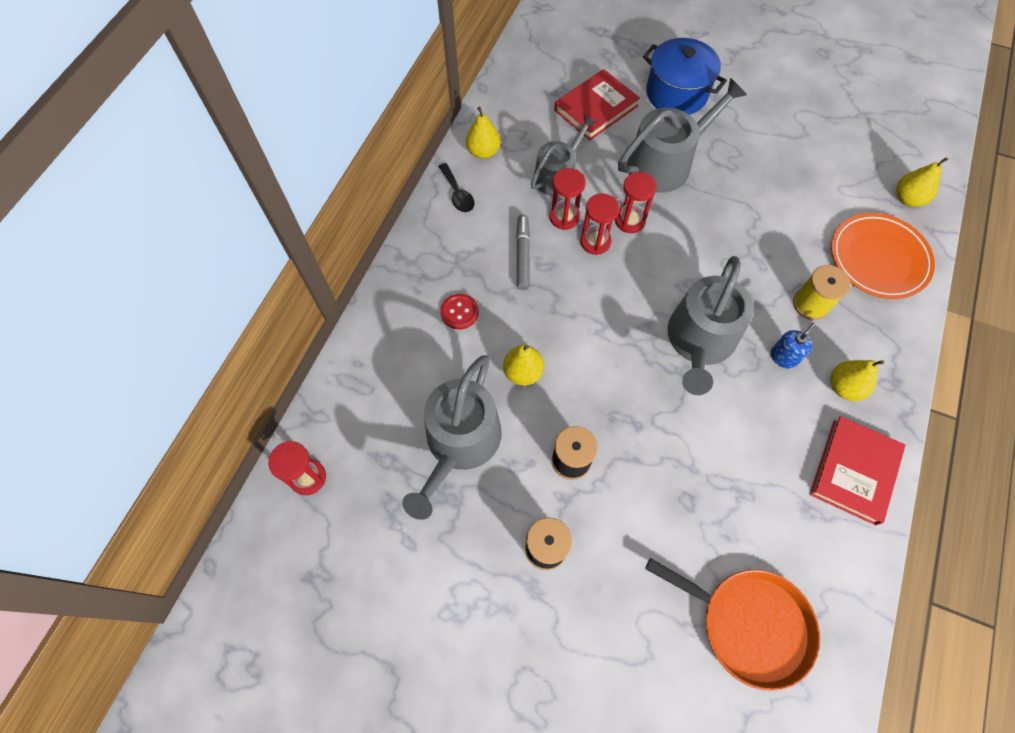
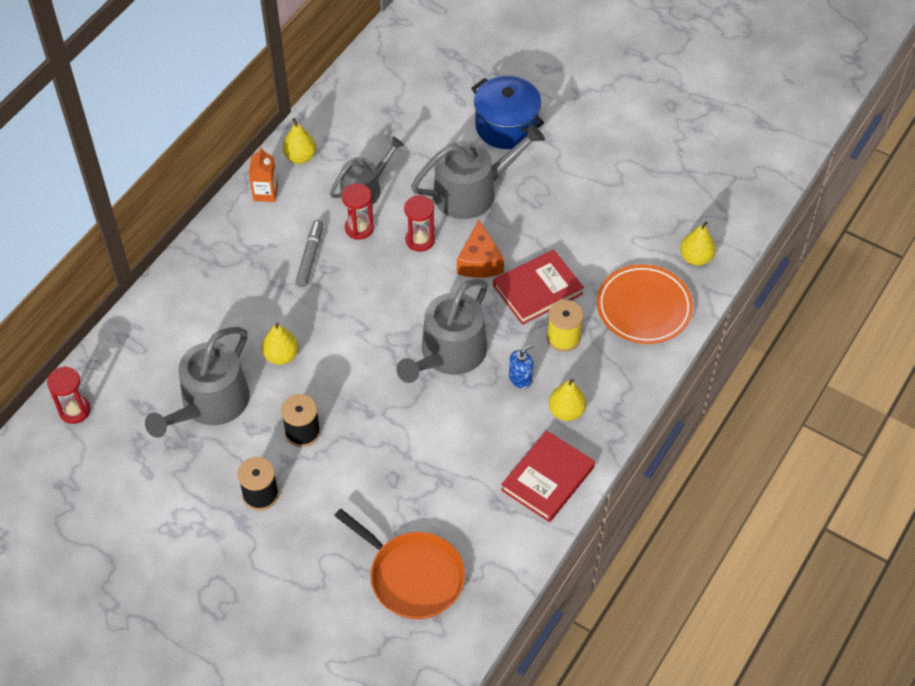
camera: 10 degrees right, 10 degrees down
black spoon [439,163,475,212] -> orange carton [249,147,278,202]
red button [440,294,479,330] -> none
red book [554,69,640,140] -> red book moved to [493,249,584,325]
red hourglass [580,193,620,255] -> none
none -> orange cheese [457,220,504,278]

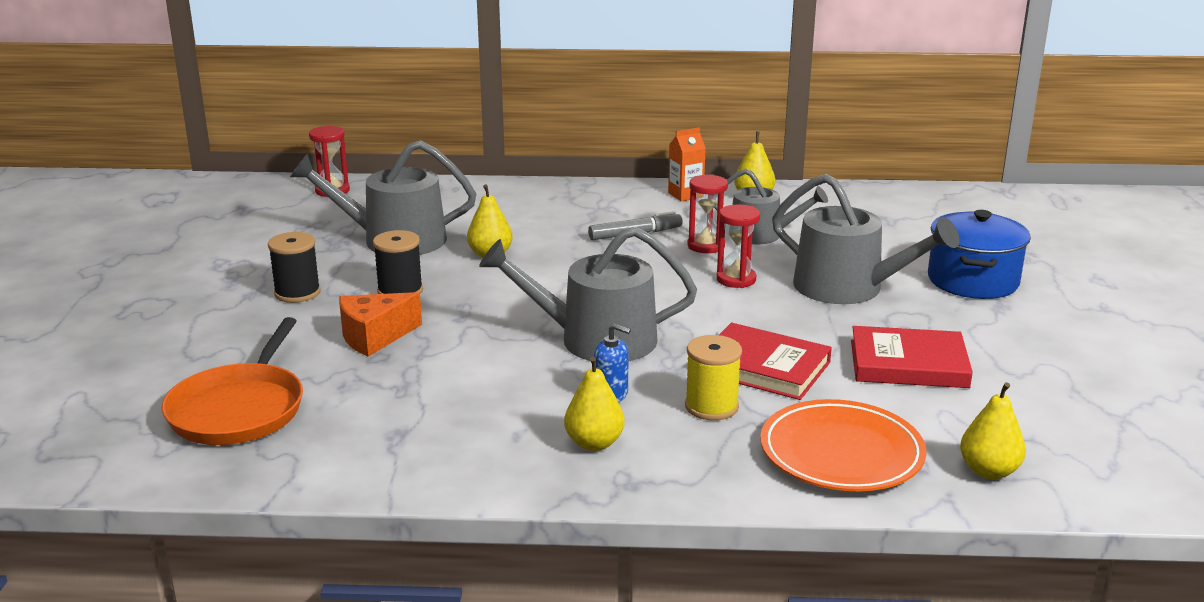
camera: 60 degrees right, 30 degrees down
orange cheese [457,220,504,278] -> orange cheese moved to [339,292,422,357]
red book [501,430,595,522] -> red book moved to [851,326,973,388]

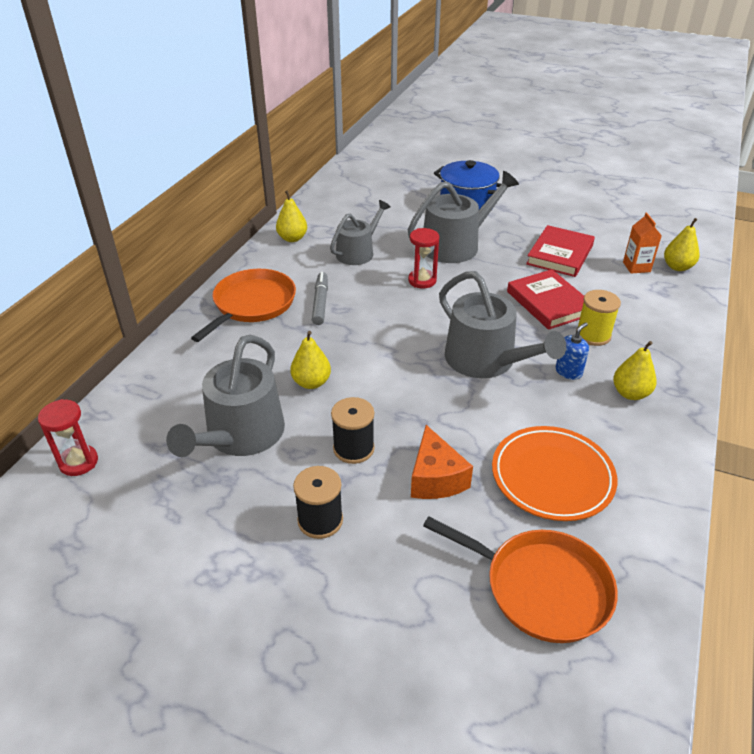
camera: 70 degrees left, 15 degrees up
grey watering can [479,227,697,362] -> grey watering can turned 60 degrees counterclockwise [439,271,566,378]
orange carton [668,127,706,202] -> orange carton moved to [623,212,662,274]
red hourglass [687,174,728,253] -> none
red book [719,323,832,400] -> red book turned 75 degrees counterclockwise [507,269,584,330]
orange plate [760,399,926,491] -> orange plate moved to [492,426,617,521]
none -> orange pan [191,269,296,342]

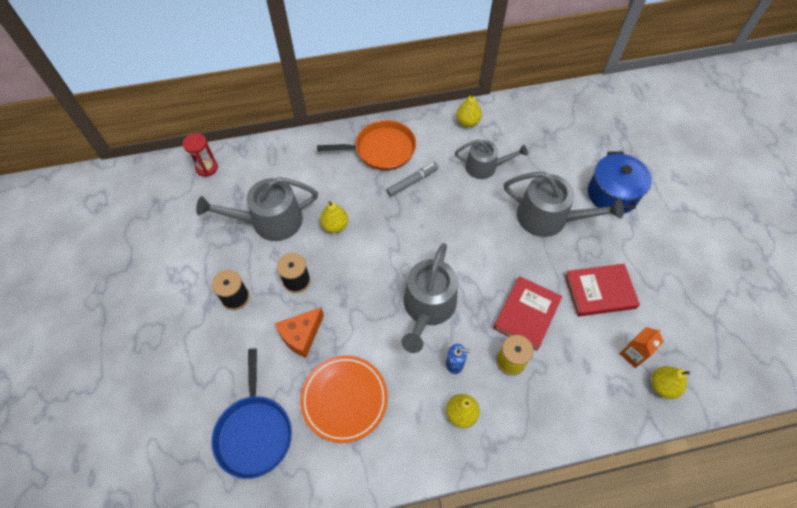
camera: 55 degrees right, 20 degrees up
red hourglass [408,228,439,288] -> none
orange pan [423,516,618,643] -> blue pan [211,348,292,479]

